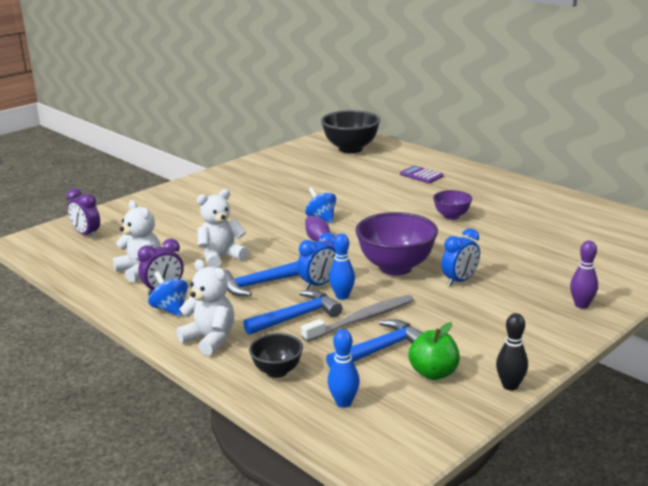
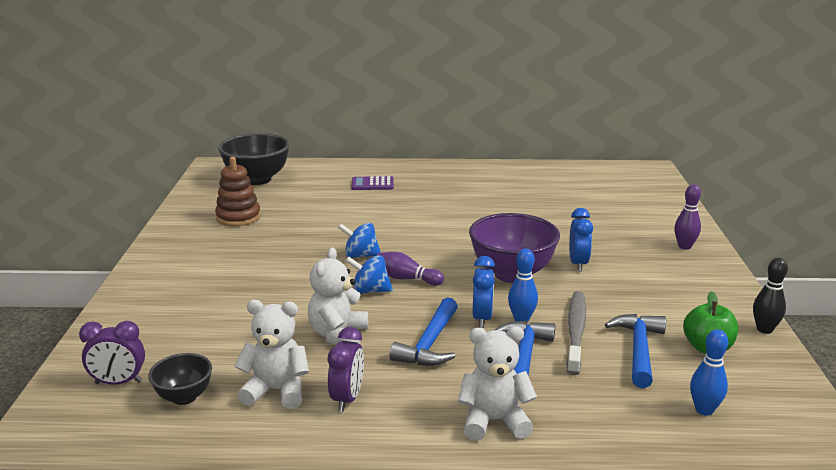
camera: 45 degrees left, 0 degrees up
blue spinning top [148,271,188,317] -> blue spinning top moved to [346,255,393,294]
black bowl [249,333,303,378] -> black bowl moved to [148,353,212,405]
purple bowl [433,190,472,220] -> none
none -> brown stacking toy [215,157,261,226]

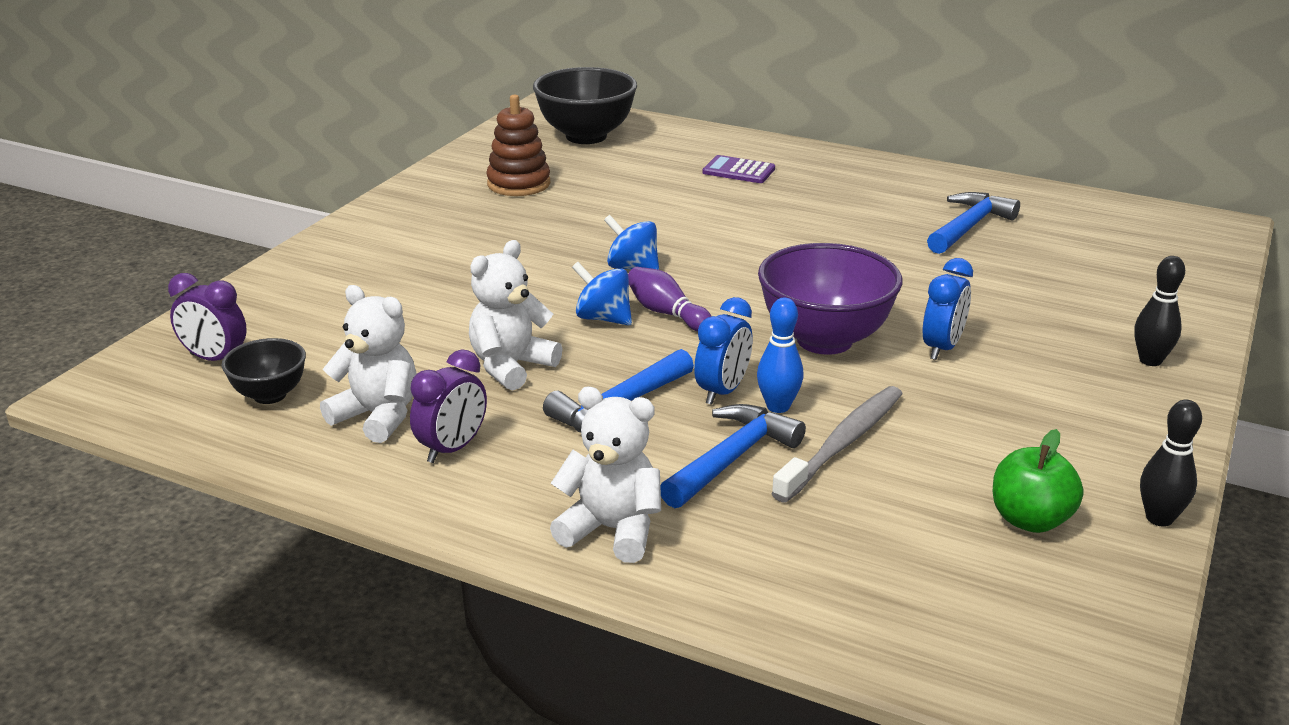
camera: 25 degrees right, 5 degrees up
blue hammer [605,314,666,388] -> blue hammer moved to [927,192,1020,254]
purple bowling pin [674,184,701,250] -> black bowling pin [1134,256,1185,366]
blue bowling pin [690,329,728,416] -> none

